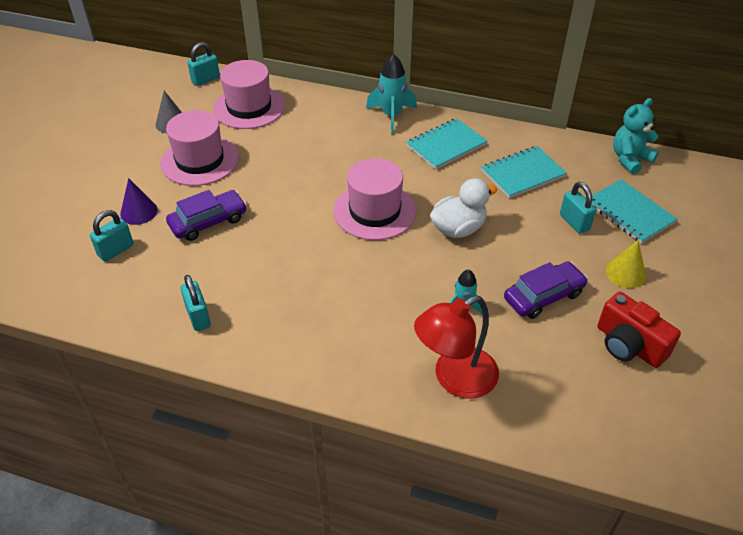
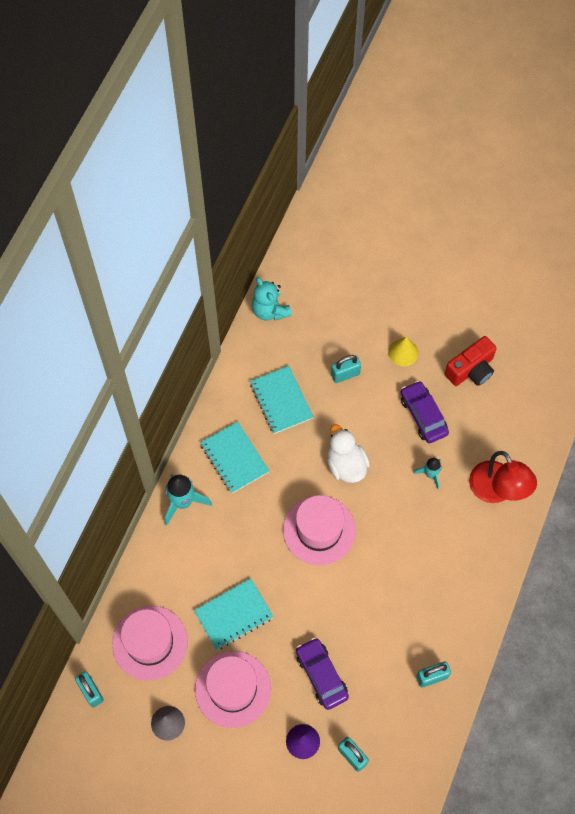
camera: 85 degrees left, 20 degrees up
turquoise notebook [591,179,678,243] -> turquoise notebook moved to [194,578,274,650]

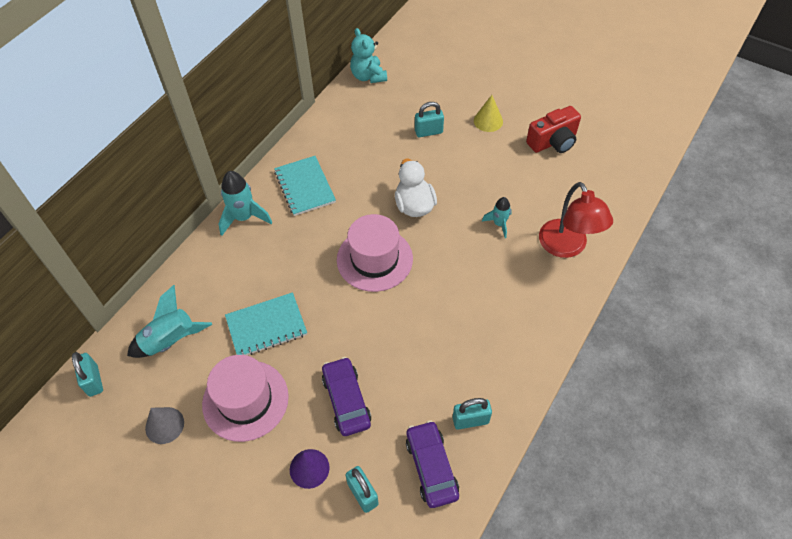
camera: 10 degrees right, 10 degrees down
pink hat [112,606,188,681] -> turquoise rocket [127,285,212,358]
turquoise notebook [250,366,313,434] -> none
purple car [400,381,449,443] -> purple car moved to [406,420,459,508]

